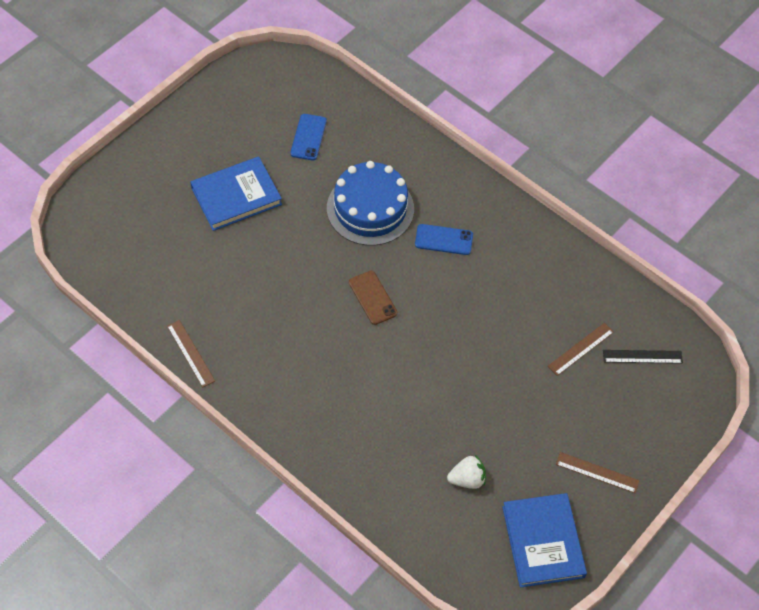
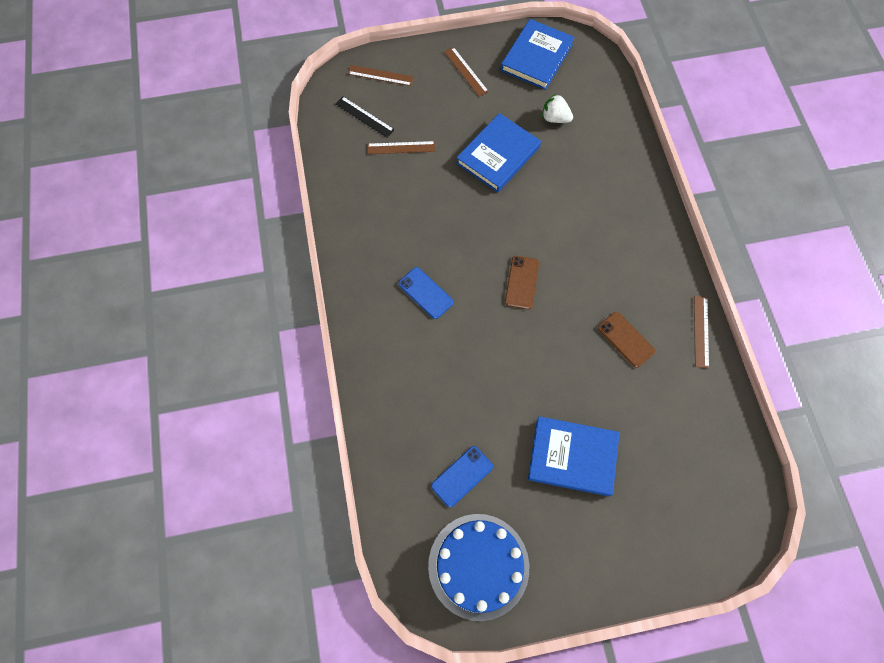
camera: 140 degrees left, 10 degrees up
blue cake [327,161,414,246] -> blue cake moved to [428,514,529,621]
none -> brown ruler [348,65,414,86]
none -> blue book [456,113,541,192]
none -> brown phone [598,312,655,368]

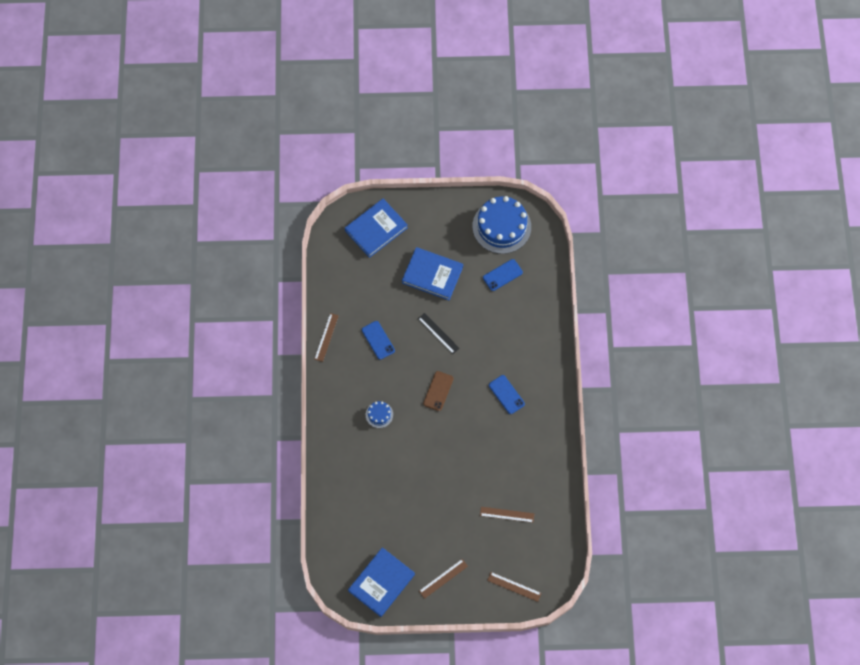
camera: 170 degrees left, 0 degrees up
black ruler [335,96,394,138] -> black ruler moved to [418,313,459,354]
brown ruler [444,47,489,97] -> brown ruler turned 75 degrees clockwise [419,559,468,599]
blue book [456,113,541,192] -> blue book moved to [345,199,408,258]
white strawberry [542,94,573,123] -> none
brown phone [598,312,655,368] -> blue phone [362,321,395,360]
none -> blue cake [366,401,393,428]

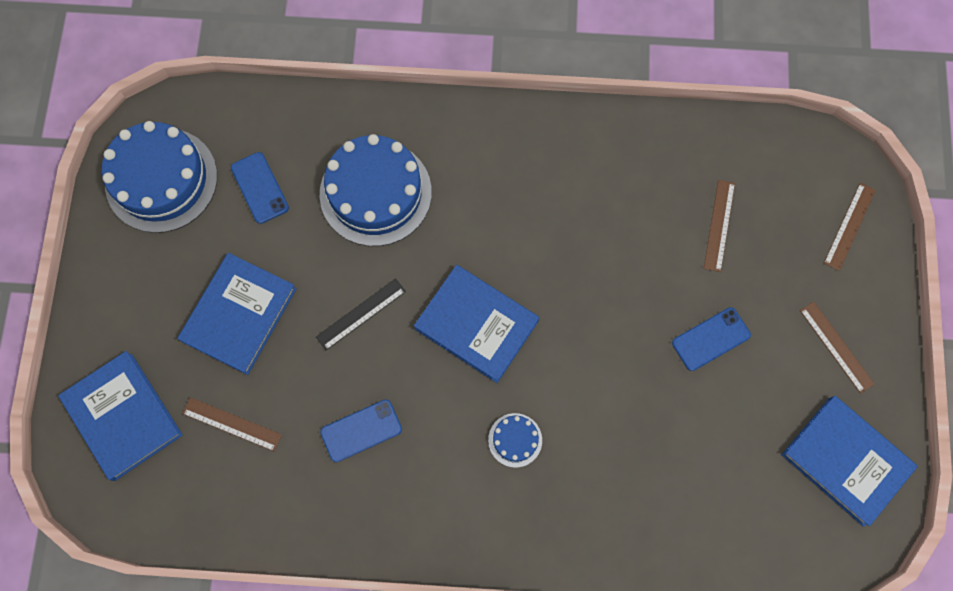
camera: 85 degrees left, 5 degrees up
brown ruler [314,313,339,362] -> brown ruler moved to [182,397,282,451]
brown phone [423,371,453,411] -> blue book [414,265,539,383]
blue phone [489,375,525,414] -> blue phone moved to [672,307,751,371]
none -> blue cake [320,134,432,246]

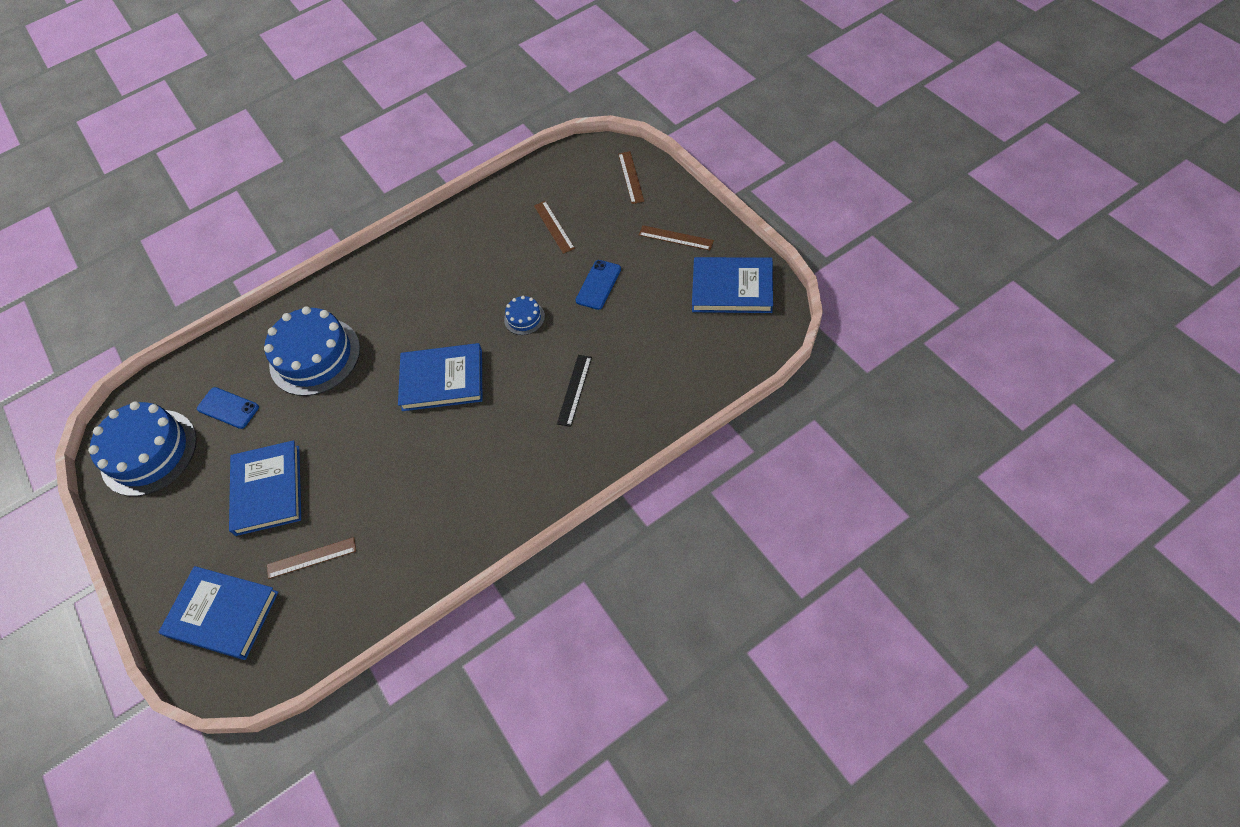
camera: 30 degrees left, 15 degrees down
black ruler [316,278,406,350] -> black ruler moved to [557,355,592,427]
blue phone [320,399,402,462] -> none
blue cake [488,413,542,468] -> blue cake moved to [504,296,545,335]

